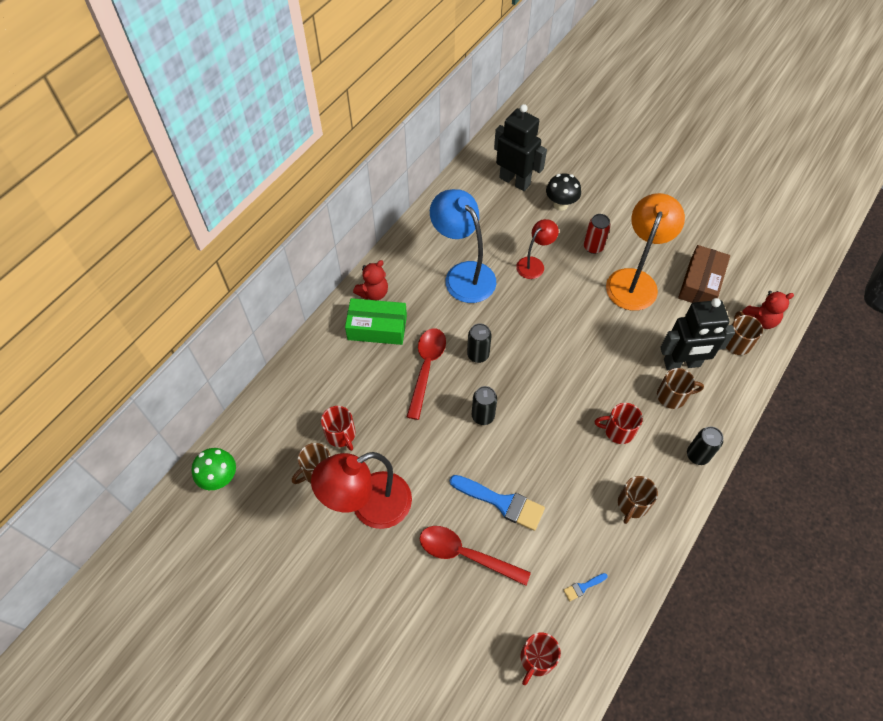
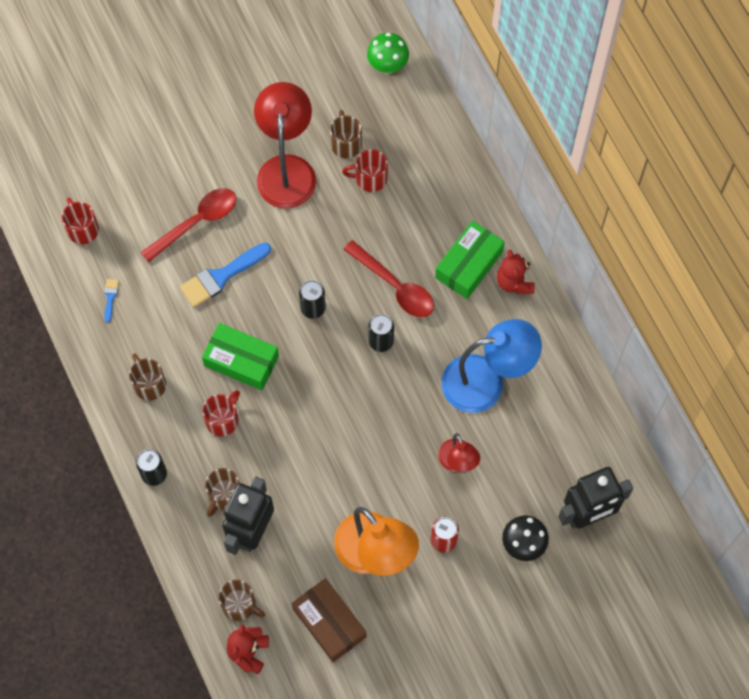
camera: 120 degrees right, 10 degrees up
none -> green box [202,323,279,390]

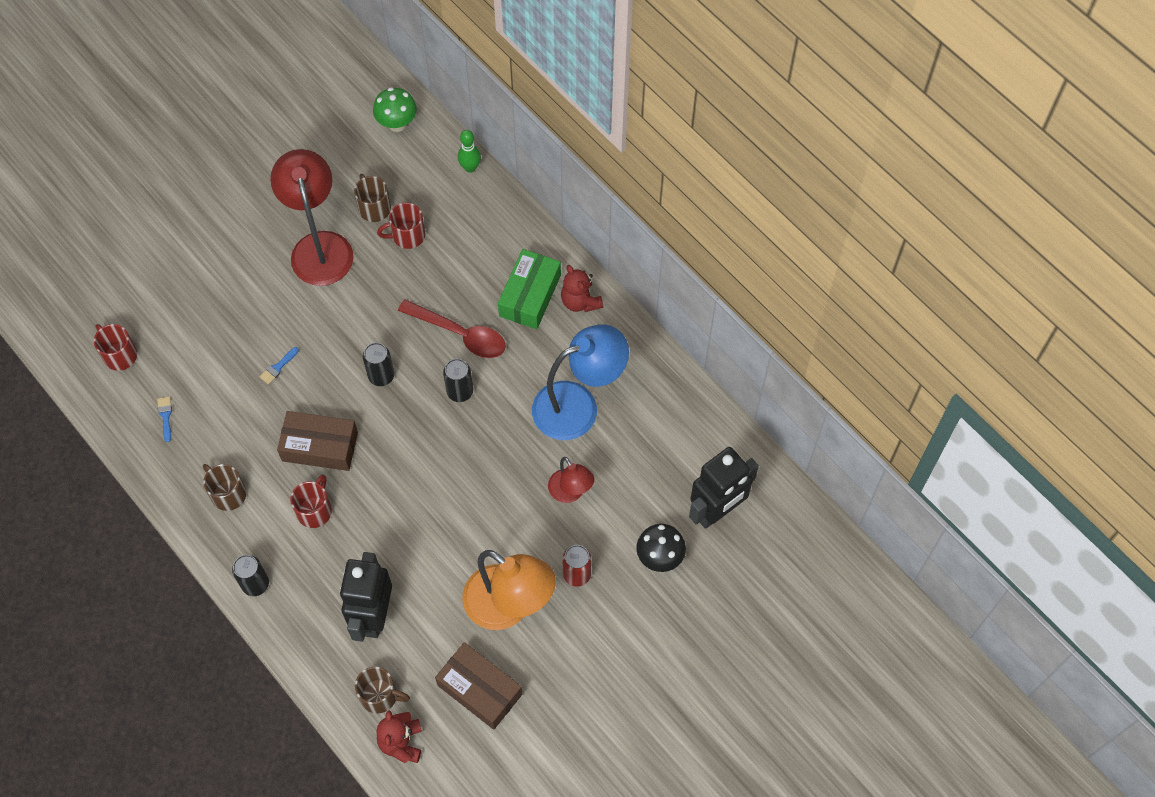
camera: 15 degrees left, 5 degrees down
red spoon [140,188,236,263] -> none
blue brush [180,242,271,308] -> blue brush [259,347,299,385], size x0.46
green box [202,323,279,390] -> brown box [277,411,358,471]
brown mug [205,468,240,517] -> none
none -> green bowling pin [458,130,481,173]

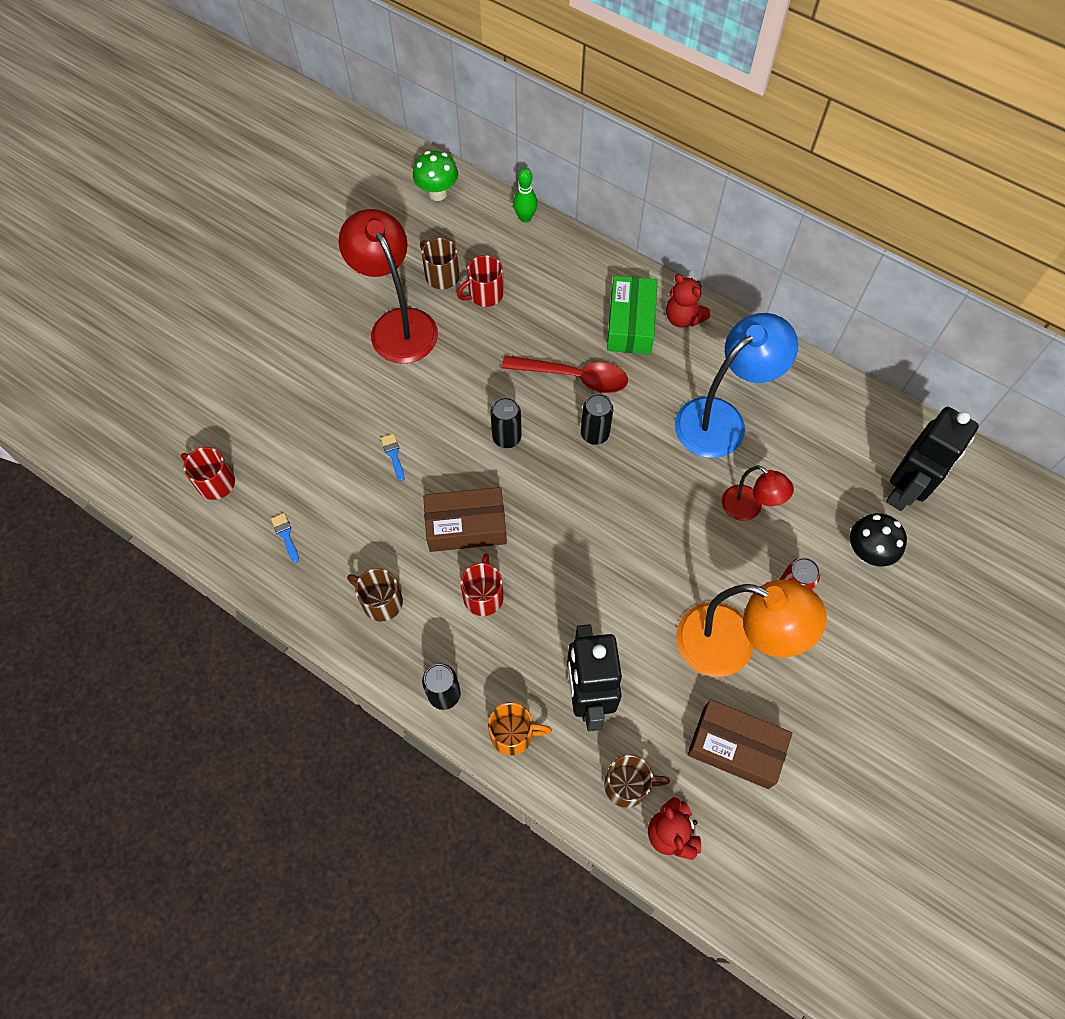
camera: 15 degrees left, 0 degrees up
blue brush [259,347,299,385] -> blue brush turned 135 degrees clockwise [381,434,405,481]
none -> orange mug [488,702,552,756]

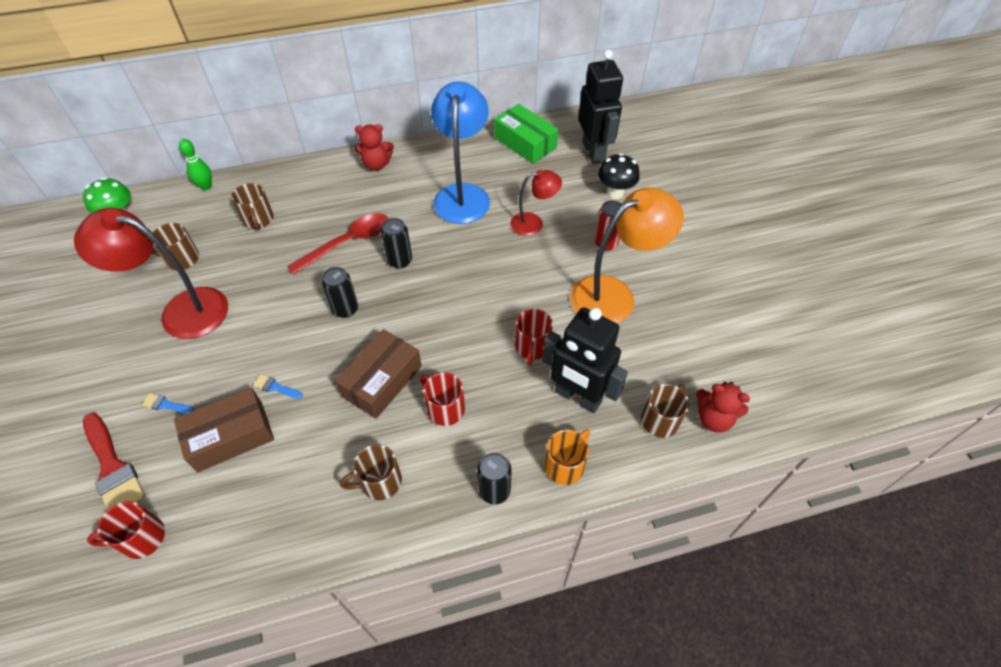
camera: 50 degrees left, 10 degrees down
blue brush [271,513,299,563] -> blue brush moved to [142,393,194,414]
red mug [457,255,504,307] -> red mug moved to [515,309,553,365]
green box [607,276,658,355] -> green box moved to [494,104,558,164]
brown box [687,699,793,789] -> brown box moved to [174,387,274,473]
none -> red brush [83,413,145,510]
none -> brown mug [231,183,274,230]

